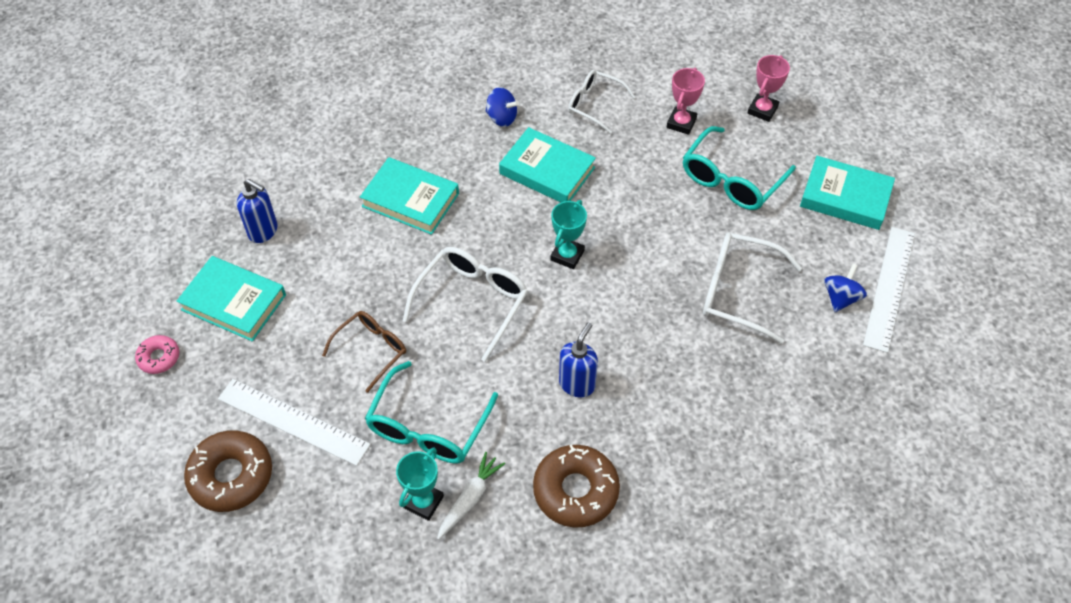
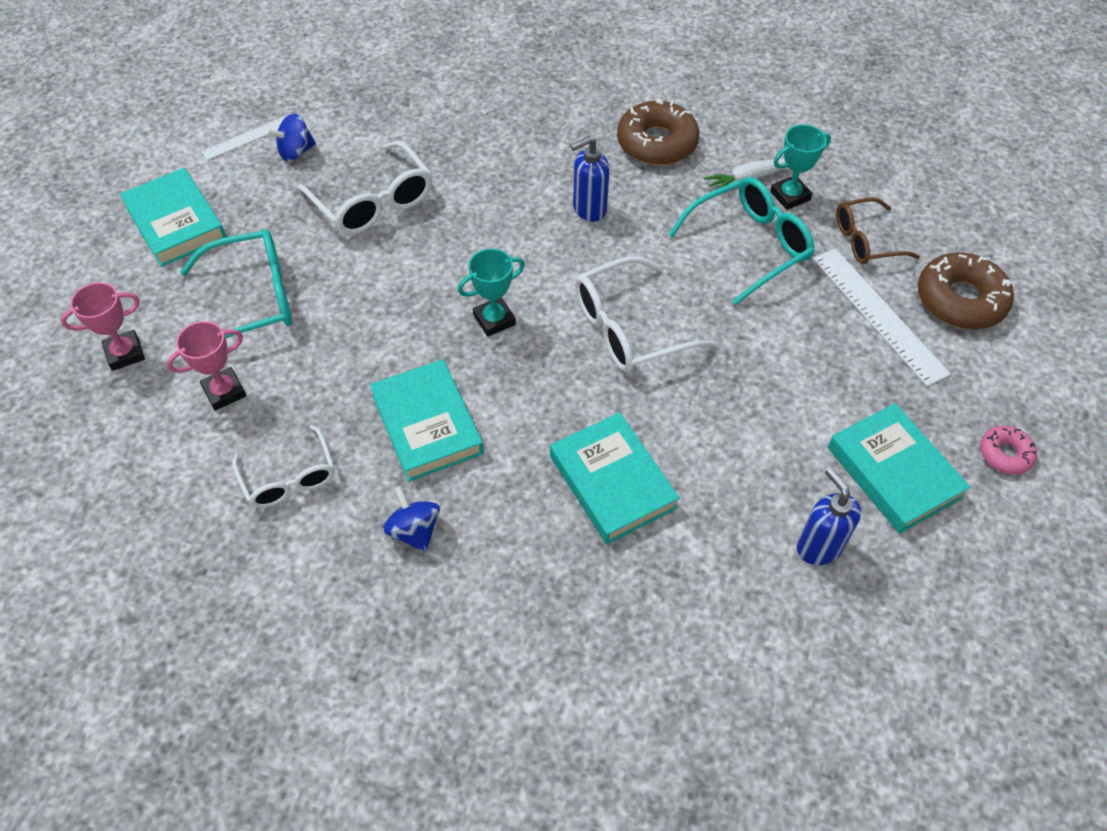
camera: 145 degrees left, 0 degrees up
brown glasses [322,311,406,393] -> brown glasses moved to [836,197,920,264]
white ruler [863,227,915,353] -> white ruler [201,115,287,160], size x0.58

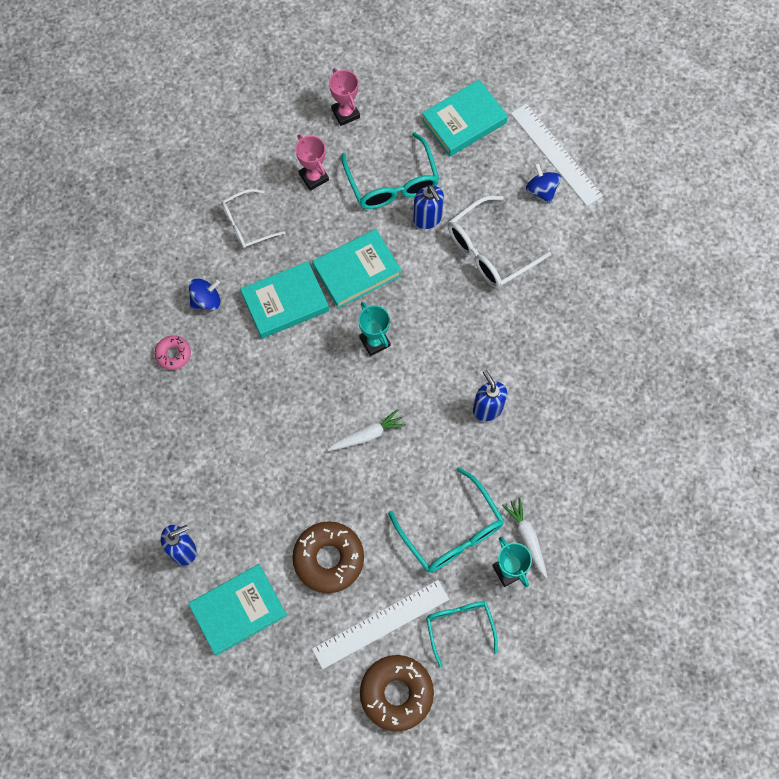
camera: 90 degrees right, 15 degrees up
white ruler [201,115,287,160] -> white ruler [511,103,603,206], size x1.72
turquoise book [550,412,680,544] -> turquoise book moved to [312,229,401,309]
white glasses [575,256,715,373] -> white carrot [327,409,406,451]
brown donut [617,98,699,165] -> brown donut moved to [292,521,364,593]
brown glasses [836,197,920,264] -> turquoise glasses [426,601,497,668]
pink donut [980,426,1037,475] -> pink donut moved to [154,335,191,370]
none -> blue soap dispenser [413,185,444,229]

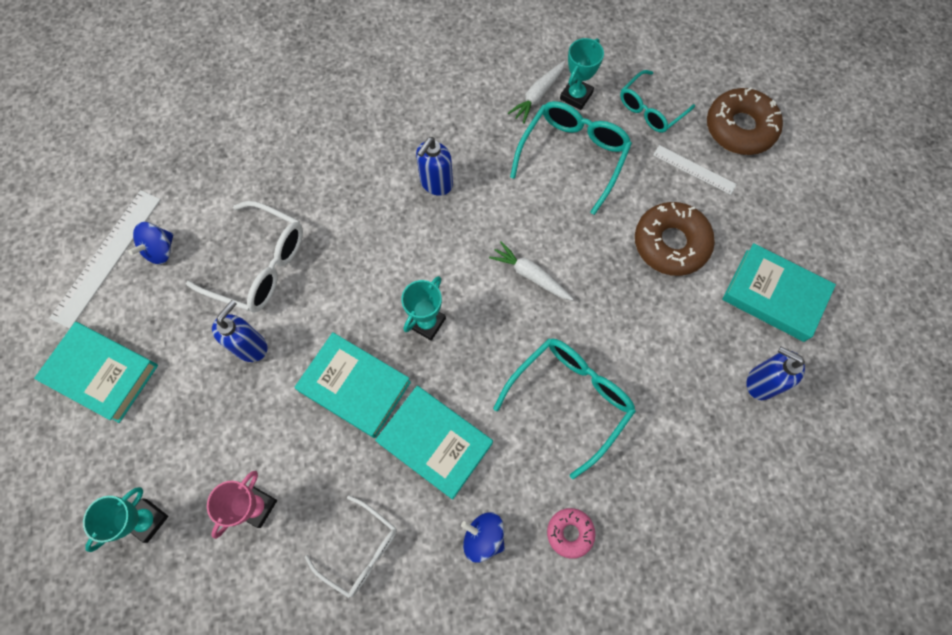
camera: 120 degrees left, 0 degrees up
white ruler [312,580,449,669] -> white ruler [653,145,737,195], size x0.58
pink trophy [329,68,360,126] -> turquoise trophy [83,487,168,552]
turquoise glasses [341,132,439,209] -> turquoise glasses moved to [493,338,636,479]

